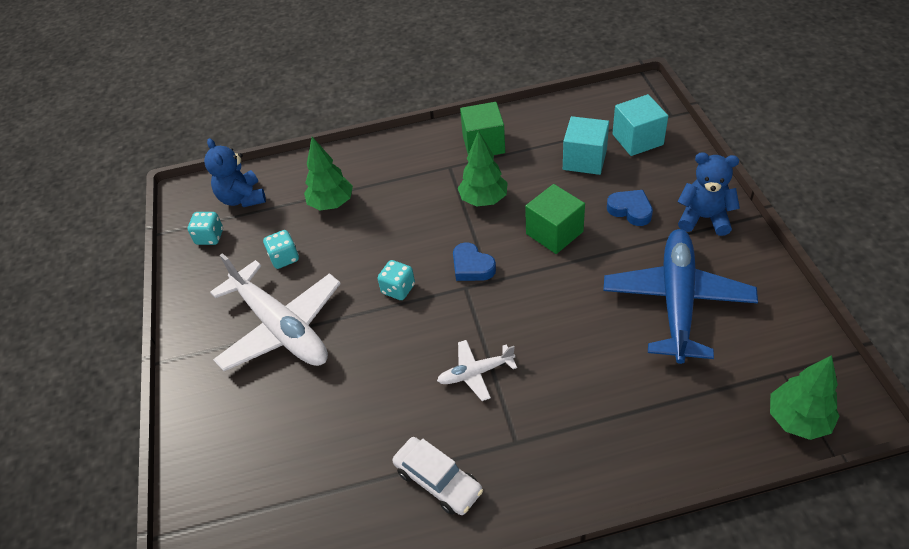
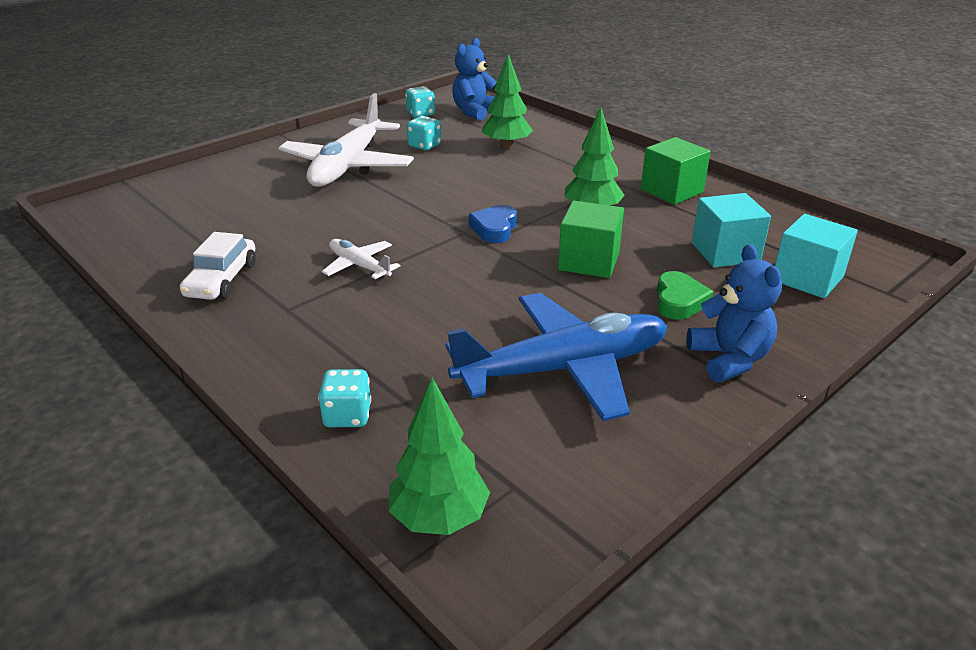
camera: 55 degrees right, 15 degrees down
turquoise dice [377,260,415,300] -> turquoise dice moved to [318,369,371,427]
blue heart [607,190,653,226] -> green heart [657,271,714,320]

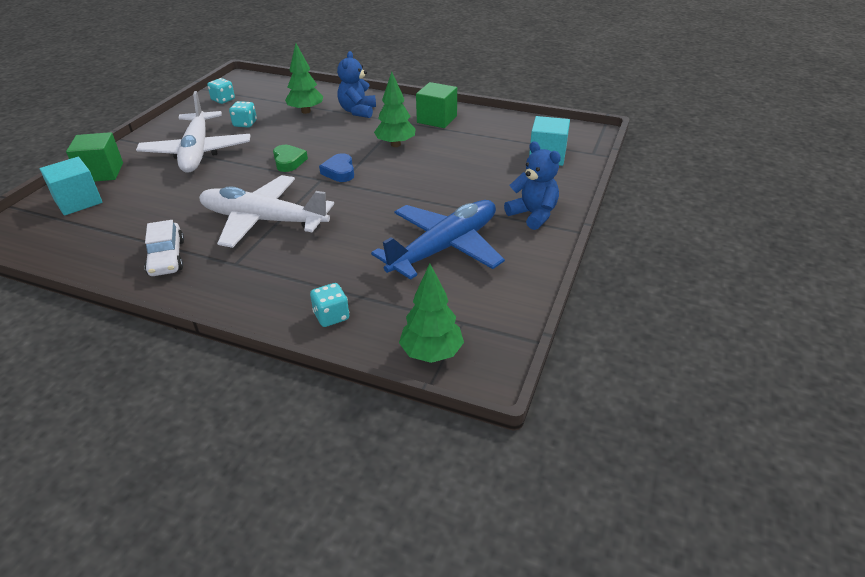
camera: 25 degrees left, 5 degrees up
white plane [322,239,401,279] -> white plane [199,175,334,248], size x2.10
blue teddy bear [452,38,497,121] -> blue teddy bear moved to [337,51,376,118]
green cube [558,201,624,278] -> green cube moved to [66,132,123,182]
green heart [657,271,714,320] -> green heart moved to [273,145,308,172]
turquoise cube [692,193,771,268] -> turquoise cube moved to [40,157,102,216]

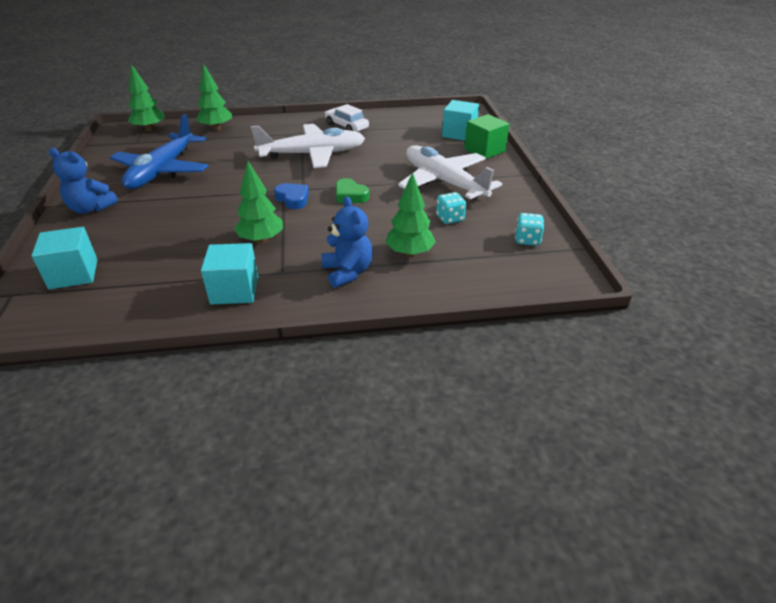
camera: 150 degrees right, 0 degrees up
turquoise dice [310,283,349,327] -> green tree [196,63,232,131]
green cube [416,82,457,128] -> turquoise cube [201,243,258,304]

